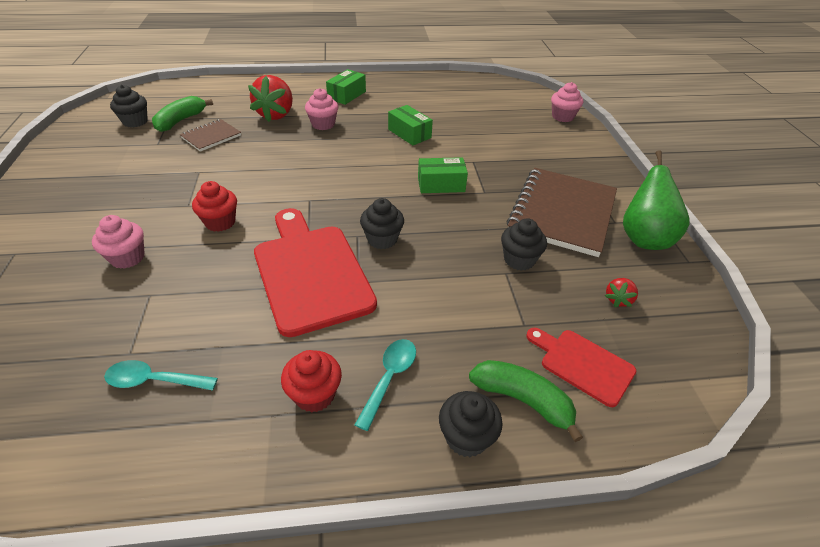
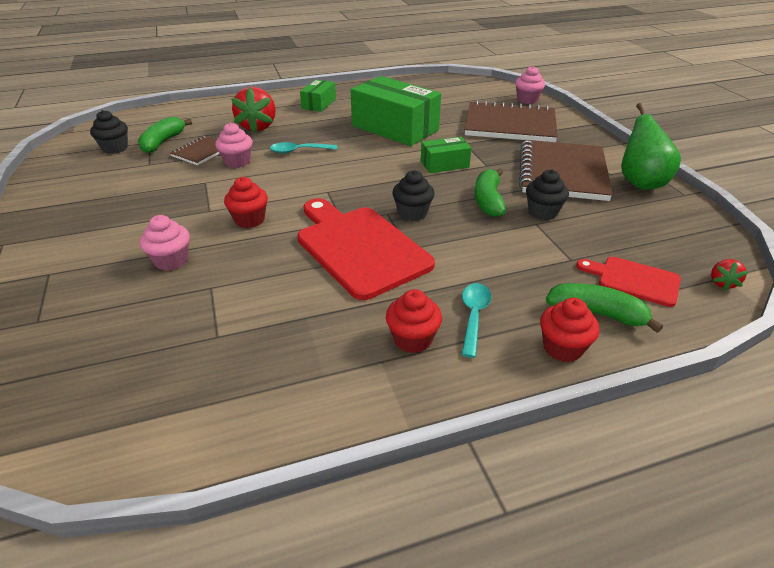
camera: 10 degrees left, 5 degrees down
turquoise spoon [104,360,218,391] -> turquoise spoon moved to [270,142,337,153]
pink cupcake [305,88,338,130] -> pink cupcake moved to [215,123,253,168]
green box [388,105,433,145] -> green box [350,76,441,146], size x1.98
black cupcake [439,391,503,457] -> red cupcake [540,298,600,362]
red strawberry [605,278,638,307] -> red strawberry moved to [711,259,748,291]
none -> brown notebook [465,100,558,142]
none -> green banana [474,168,506,217]

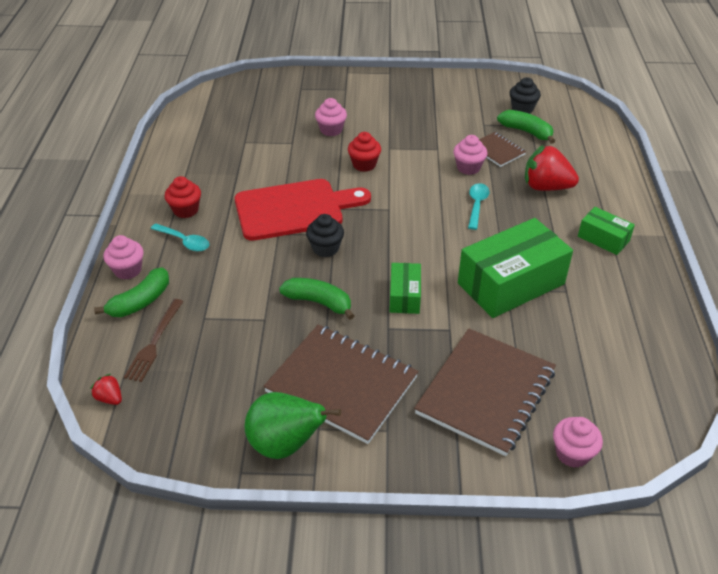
camera: 110 degrees right, 5 degrees up
black cupcake [526,169,569,220] -> none
red cupcake [540,298,600,362] -> pink cupcake [103,235,144,280]
red cutting board [576,257,681,307] -> brown fork [124,299,184,382]

